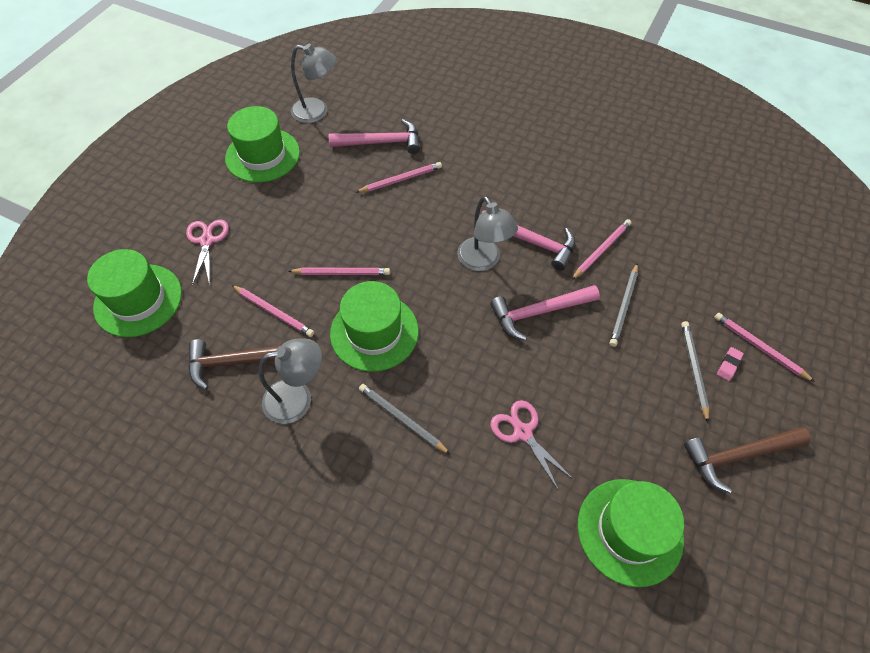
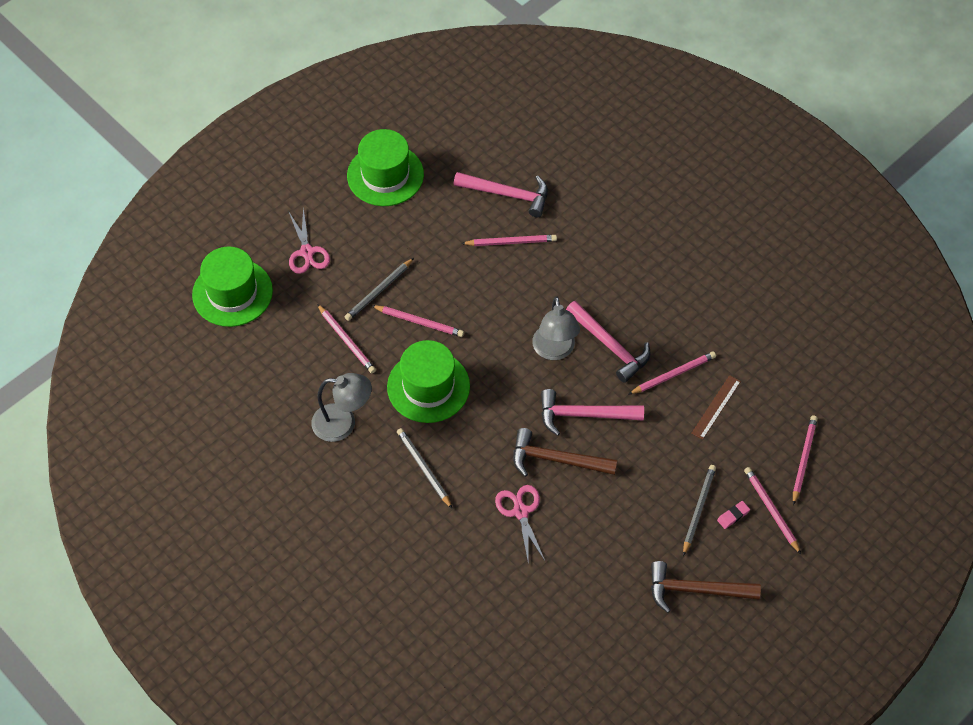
camera: 20 degrees right, 0 degrees up
pink scissors [186,219,229,286] -> pink scissors turned 150 degrees clockwise [288,207,330,274]
brown hammer [188,340,281,390] -> brown hammer moved to [513,428,617,477]
grey lamp [291,44,336,123] -> none
green hat [578,479,684,587] -> none
grey pencil [610,263,638,347] -> grey pencil moved to [345,258,414,321]
none -> brown ruler [691,375,741,440]
none -> pink pencil [793,415,818,505]

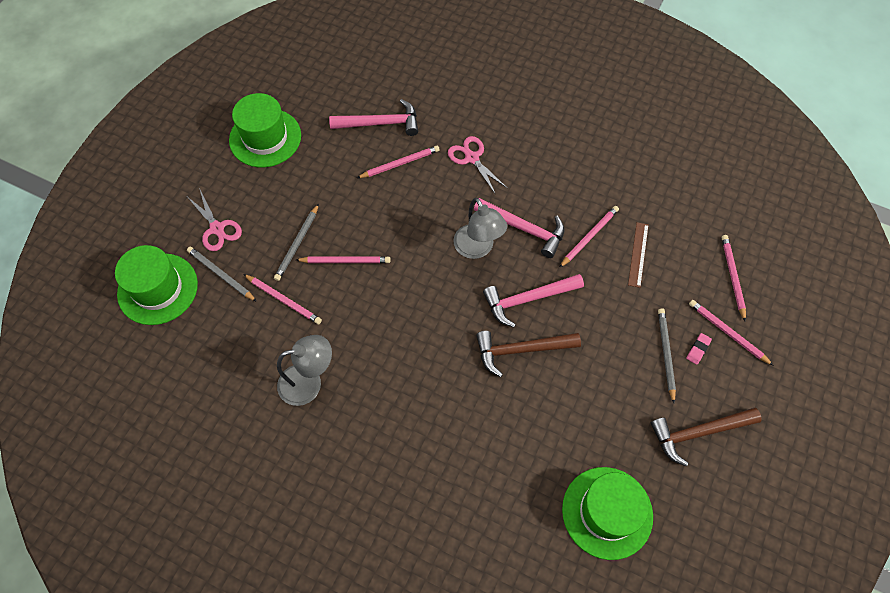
camera: 20 degrees left, 5 degrees up
green hat [387,340,470,423] -> green hat moved to [562,467,653,560]
grey pencil [397,428,452,508] -> grey pencil moved to [187,246,257,302]
pink scissors [495,485,545,565] -> pink scissors moved to [448,136,507,195]

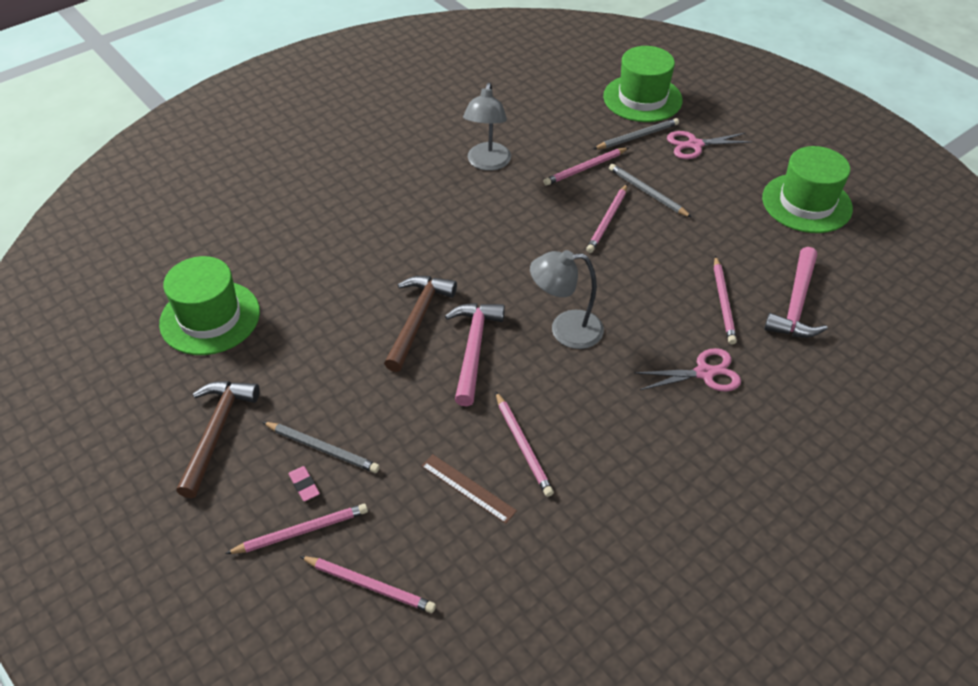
camera: 115 degrees right, 15 degrees down
pink hammer [474,198,564,258] -> none

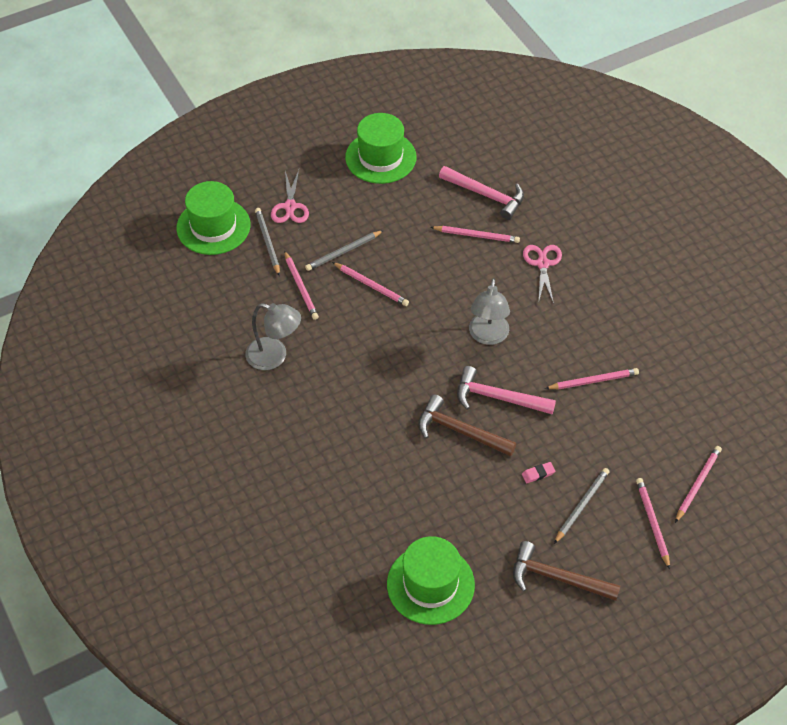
camera: 80 degrees left, 5 degrees up
pink eraser [288,466,320,501] -> pink eraser moved to [522,462,555,483]
brown ruler [422,454,517,524] -> none

